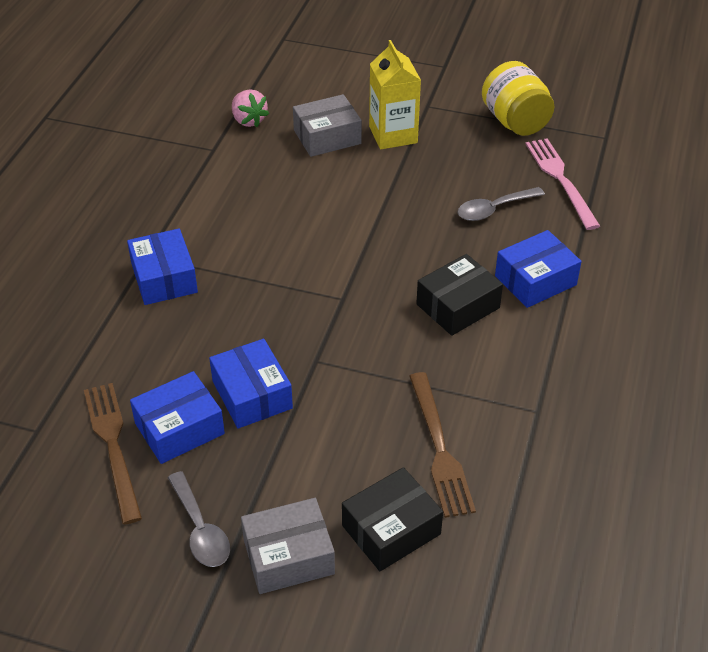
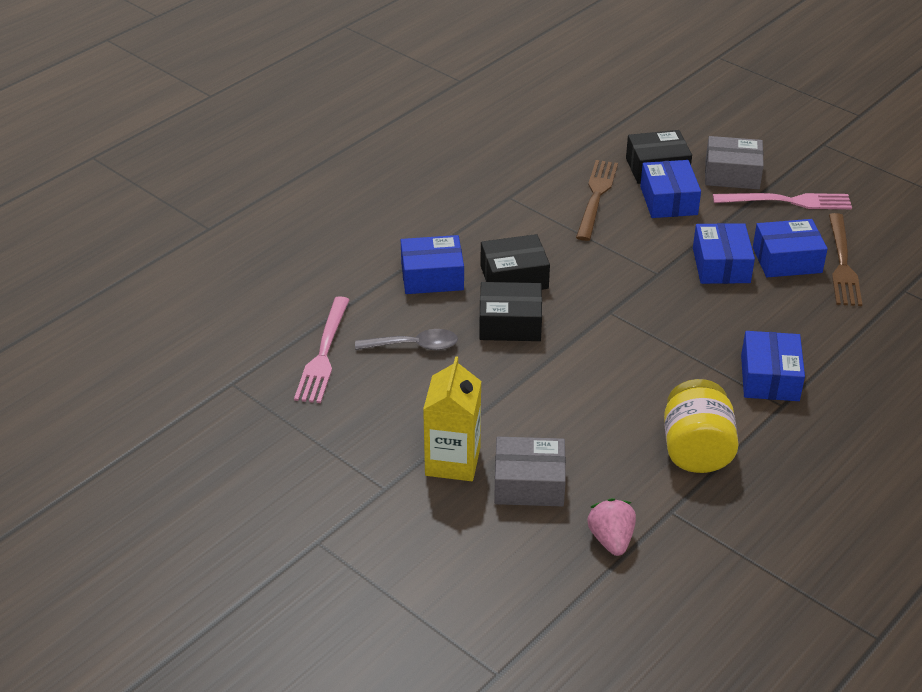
camera: 155 degrees left, 5 degrees down
grey spoon [168,471,230,567] -> pink fork [713,193,852,209]
yellow jar [482,61,555,136] -> yellow jar moved to [664,379,739,473]
none -> black box [479,282,542,341]
none -> blue box [640,160,701,218]

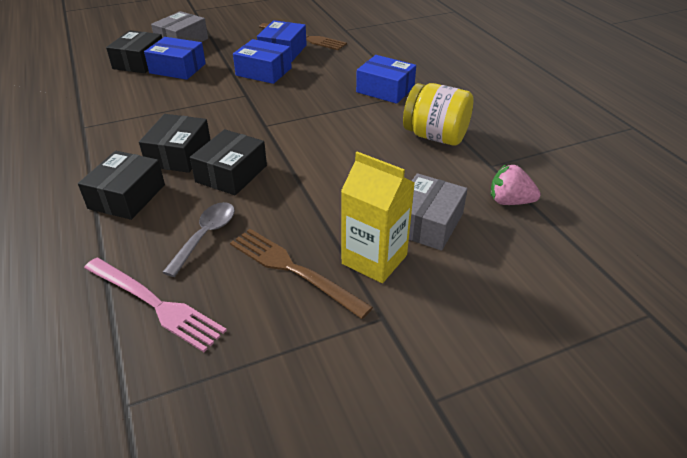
camera: 65 degrees left, 0 degrees up
blue box [401,235,464,294] -> black box [78,151,165,220]
brown fork [576,160,618,241] -> brown fork moved to [230,229,373,319]
pink fork [713,193,852,209] -> none

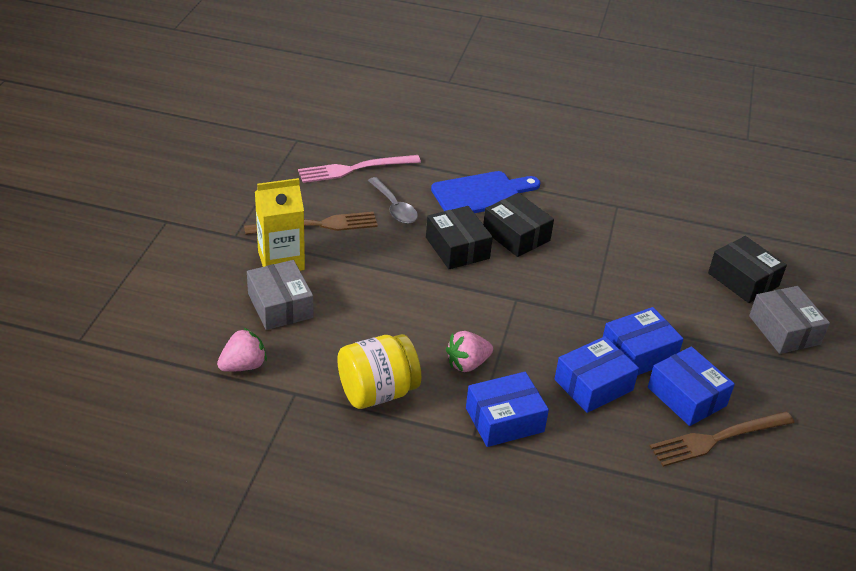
camera: 125 degrees right, 0 degrees up
black box [78,151,165,220] -> blue cutting board [431,171,541,213]
blue box [144,37,206,80] -> blue box moved to [554,336,639,413]
none -> pink strawberry [446,331,493,372]

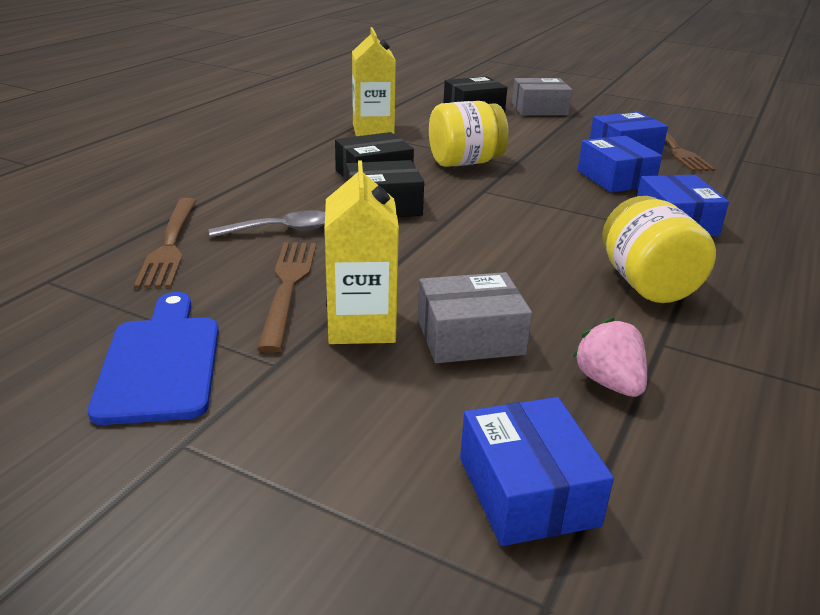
camera: 75 degrees left, 10 degrees down
pink fork [298,155,421,183] -> brown fork [134,198,197,289]
blue cutting board [431,171,541,213] -> blue cutting board moved to [88,292,219,425]
pink strawberry [446,331,493,372] -> none
blue box [603,307,684,375] -> blue box moved to [460,397,614,546]
none -> yellow carton [352,27,396,136]
none -> yellow jar [429,101,508,167]

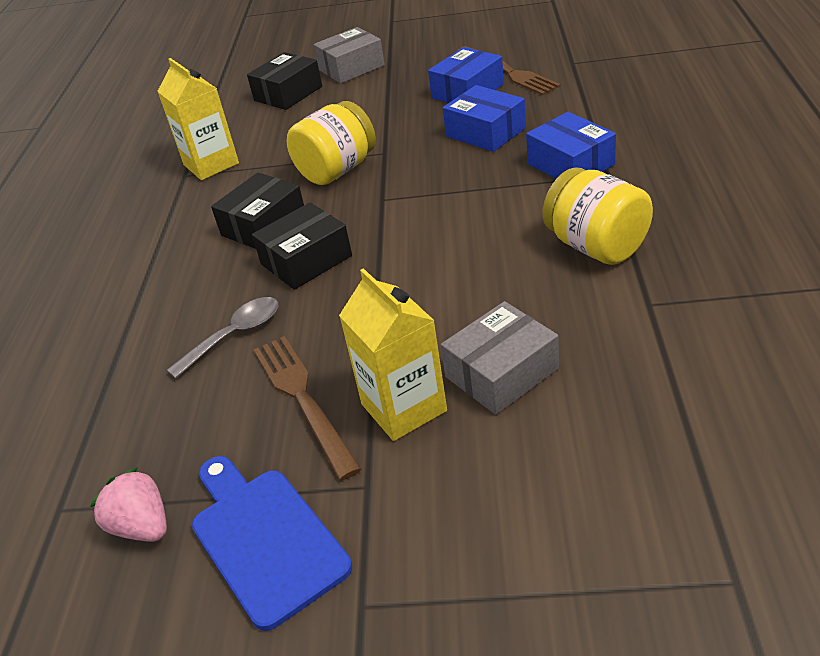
camera: 20 degrees left, 10 degrees up
brown fork [134,198,197,289] -> none
blue box [460,397,614,546] -> none
pink strawberry [573,317,647,397] -> pink strawberry moved to [90,467,167,542]

